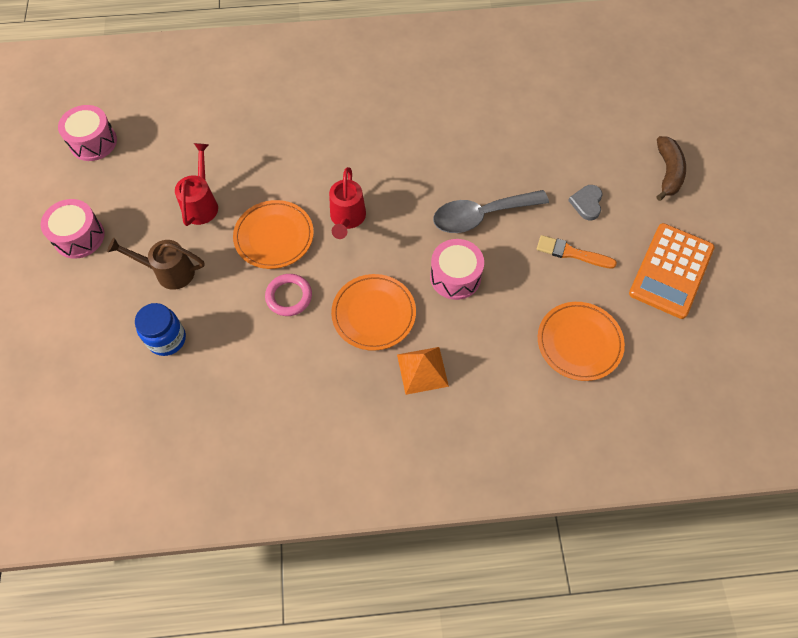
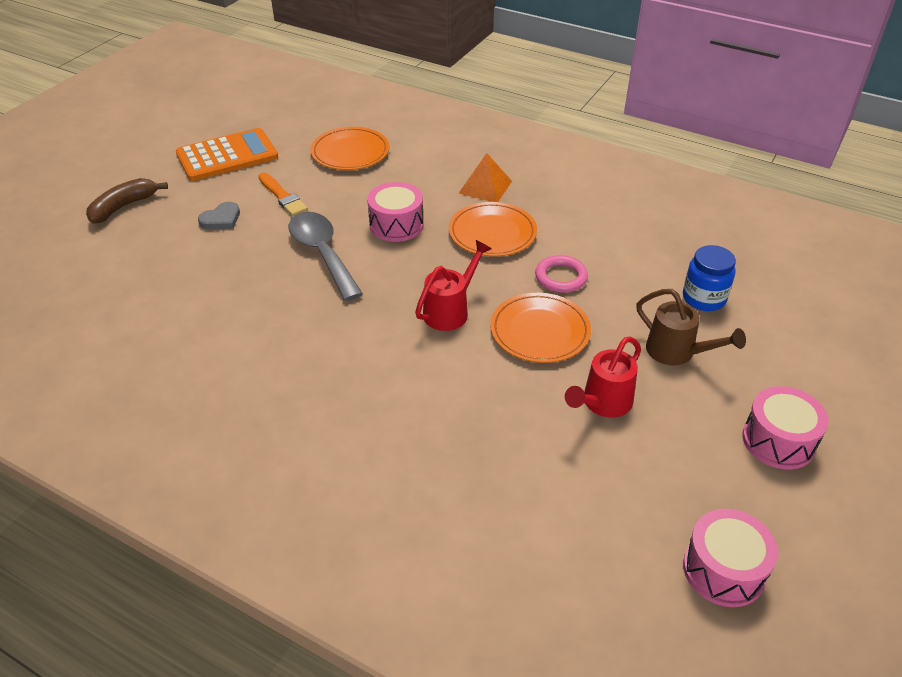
camera: 145 degrees left, 20 degrees down
grey spoon [433,190,549,233] -> grey spoon turned 135 degrees counterclockwise [289,212,363,301]

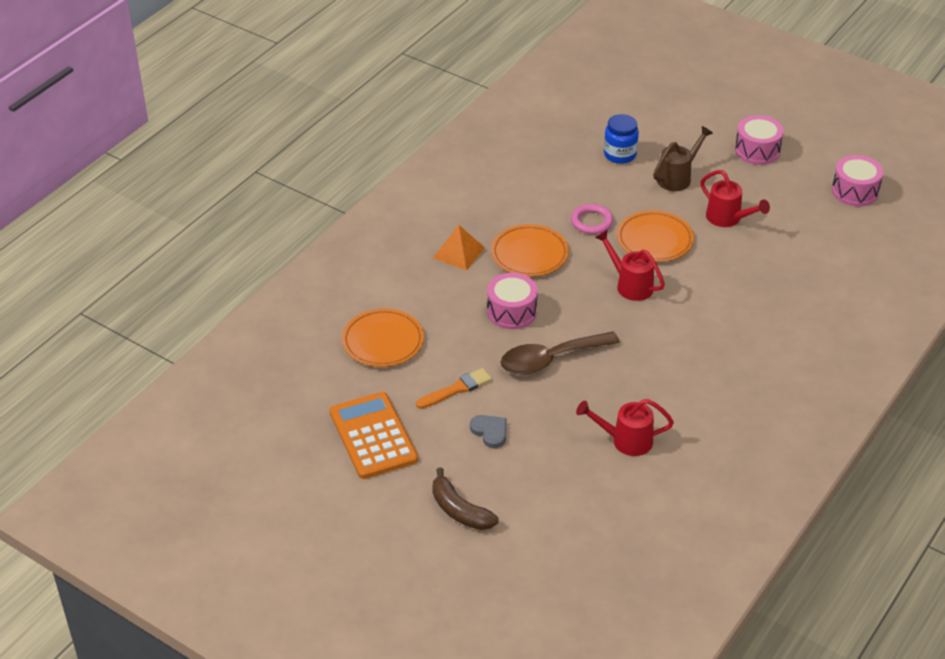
camera: 85 degrees left, 0 degrees up
grey spoon [289,212,363,301] -> brown spoon [501,331,620,375]
none -> red watering can [576,399,674,456]

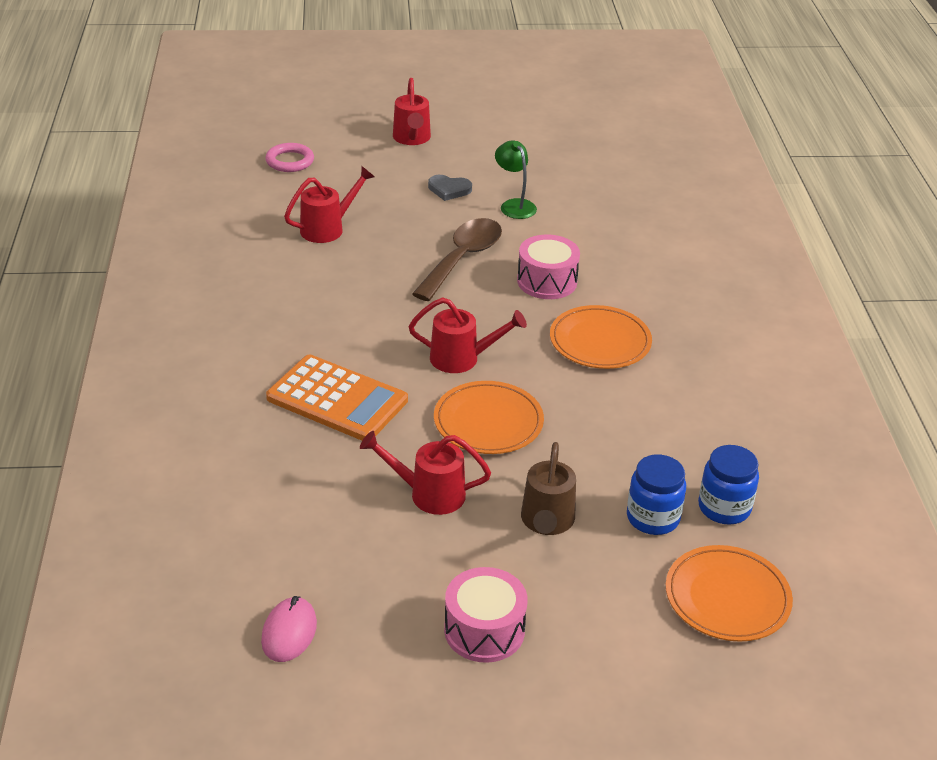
camera: 140 degrees right, 5 degrees down
orange calculator [329,392,418,479] -> orange calculator moved to [266,354,408,441]
orange plate [342,309,424,367] -> orange plate moved to [666,545,793,642]
orange brush [416,368,492,409] -> green lamp [495,140,537,219]
brown banana [432,467,499,530] -> red watering can [393,78,431,145]
orange pyramid [433,225,485,271] -> none
pink ring [571,204,613,234] -> pink ring moved to [265,143,314,172]
pink drum [832,155,883,206] -> pink mouse [261,596,317,662]
none -> blue jar [698,445,759,525]

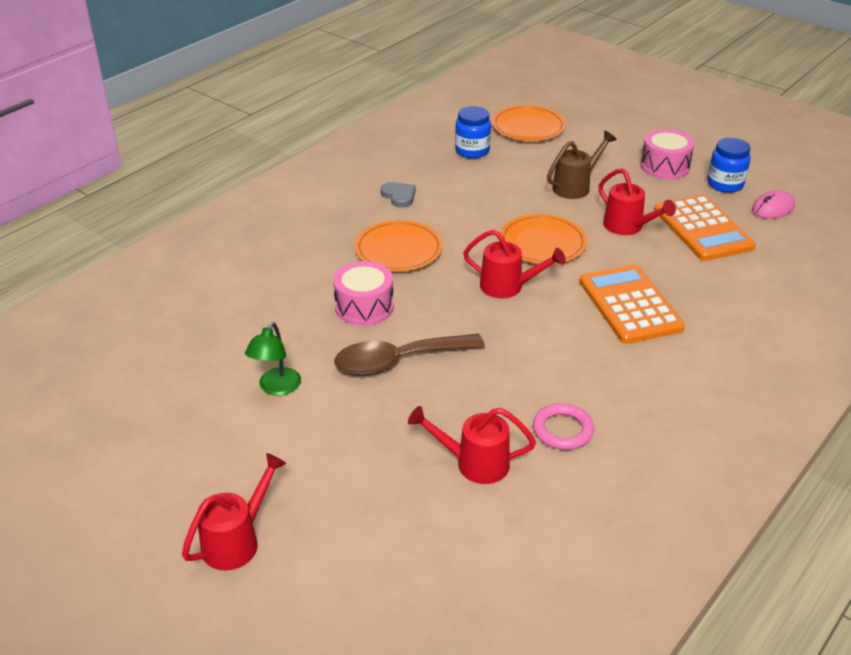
camera: 135 degrees left, 0 degrees up
pink ring [265,143,314,172] -> pink ring moved to [533,403,594,450]
red watering can [409,297,527,373] -> red watering can turned 150 degrees clockwise [463,229,566,298]
grey heart [428,175,472,201] -> grey heart moved to [381,182,416,208]
blue jar [627,455,686,535] -> blue jar moved to [707,138,750,193]
none -> orange calculator [654,195,756,261]

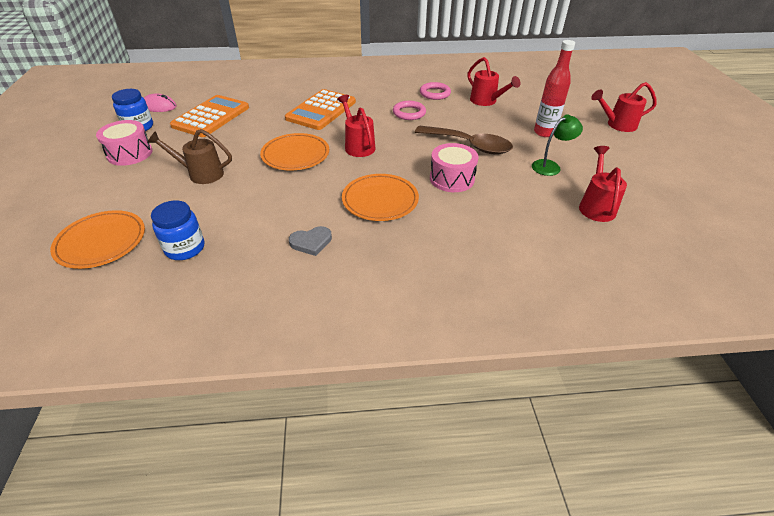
camera: 135 degrees left, 5 degrees up
grey heart [381,182,416,208] -> grey heart turned 120 degrees counterclockwise [289,226,332,256]
red watering can [599,168,676,235] -> red watering can moved to [579,146,627,222]
none -> pink ring [393,101,426,120]
none -> red bottle [534,40,575,137]

